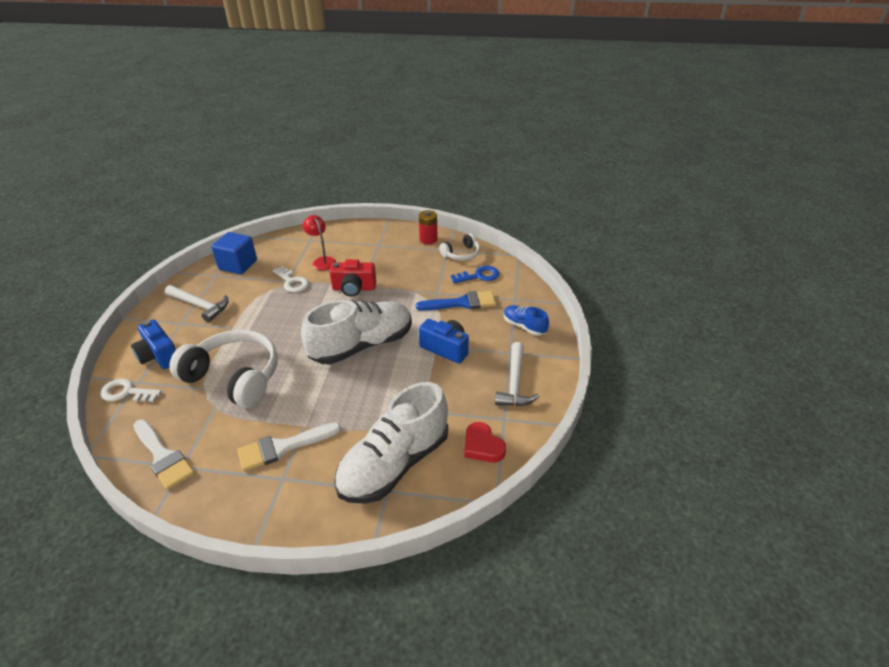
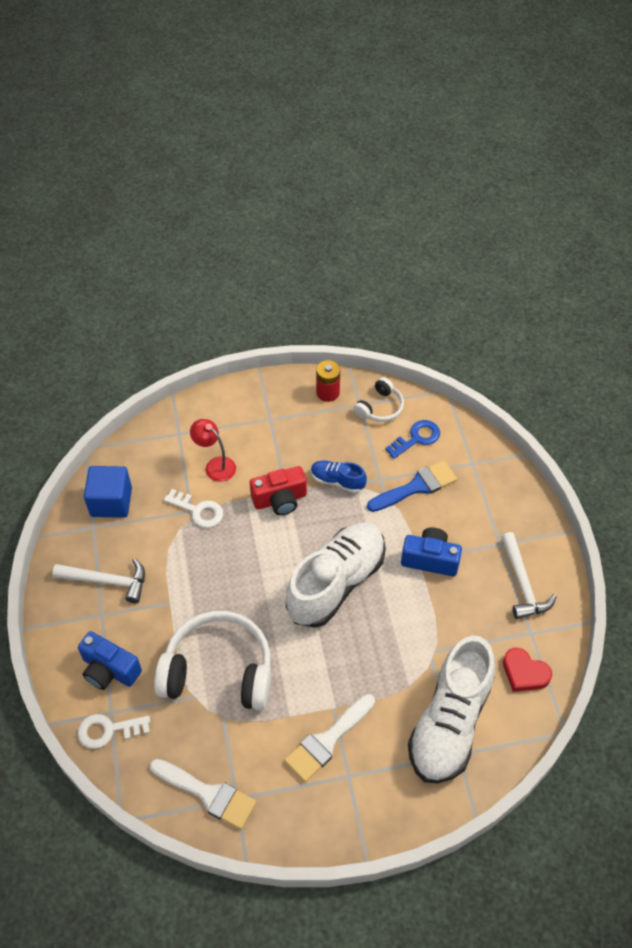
camera: 20 degrees left, 15 degrees up
blue shoe [504,305,549,336] -> blue shoe moved to [311,460,367,493]

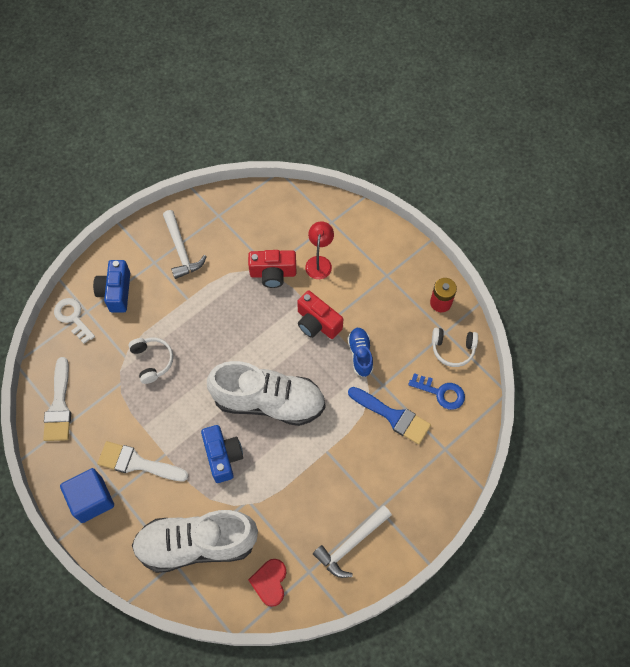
camera: 60 degrees right, 10 degrees up
blue cube [84,466,132,518] -> blue cube moved to [60,468,114,523]
white headphones [154,611,272,710] -> white headphones [128,338,173,384], size x0.50
white key [164,489,223,528] -> red camera [248,250,296,288]
blue camera [401,528,462,576] -> blue camera moved to [201,425,243,483]

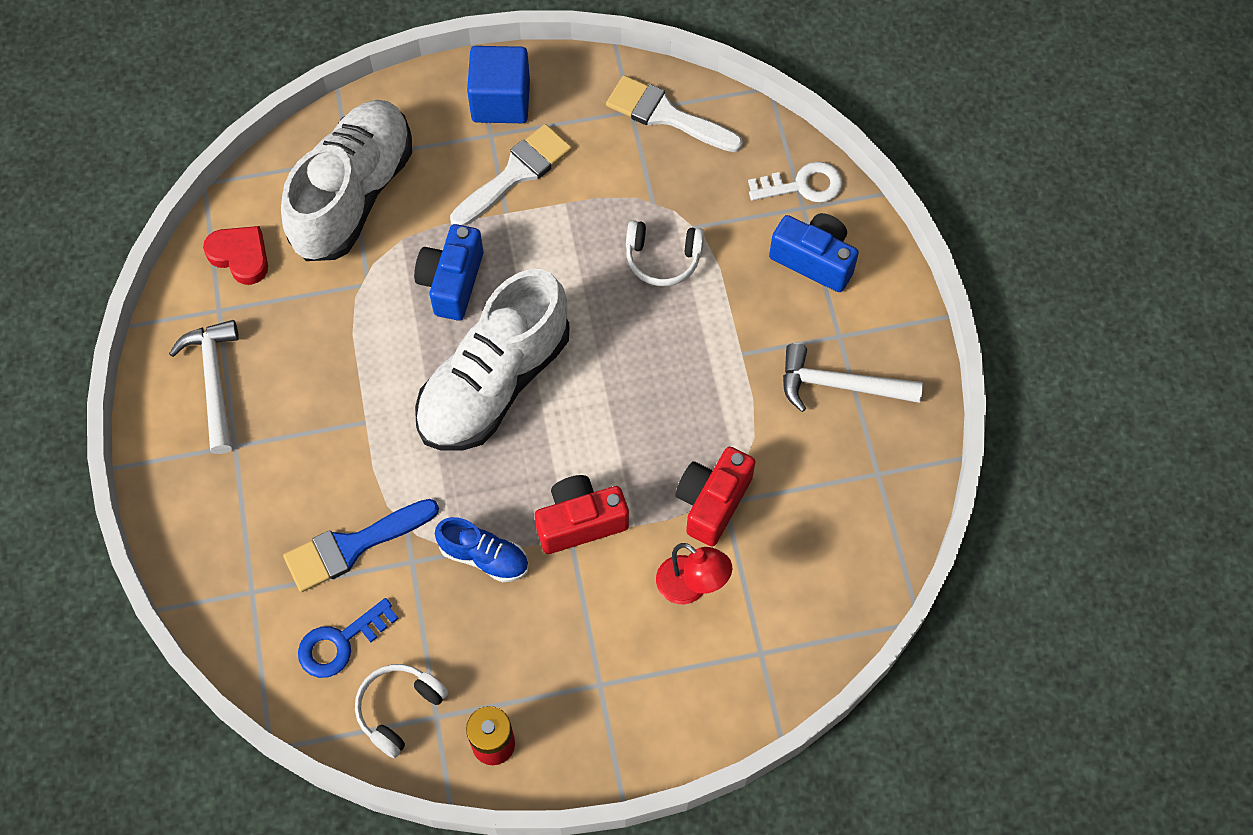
camera: 120 degrees right, 0 degrees up
blue camera [201,425,243,483] -> blue camera turned 90 degrees clockwise [414,224,483,321]

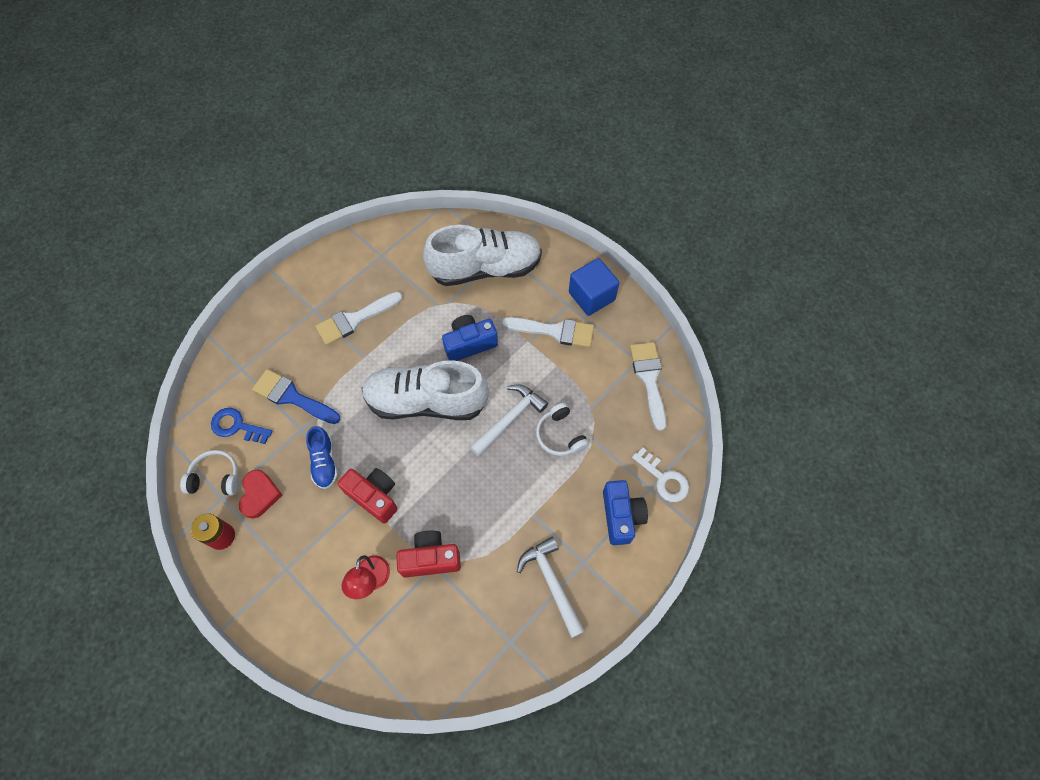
camera: 55 degrees right, 0 degrees up
white hammer [169,320,239,454] -> white hammer moved to [470,384,548,457]
red heart [203,226,268,285] -> red heart moved to [239,470,282,519]
none -> white brush [315,292,403,345]

